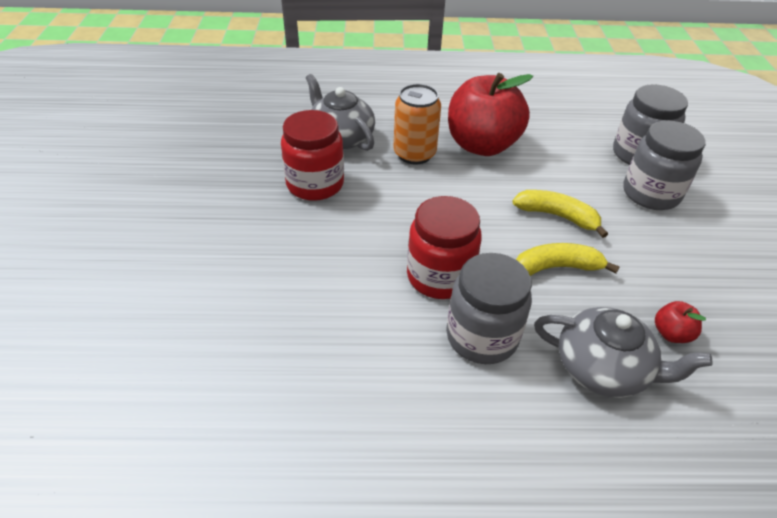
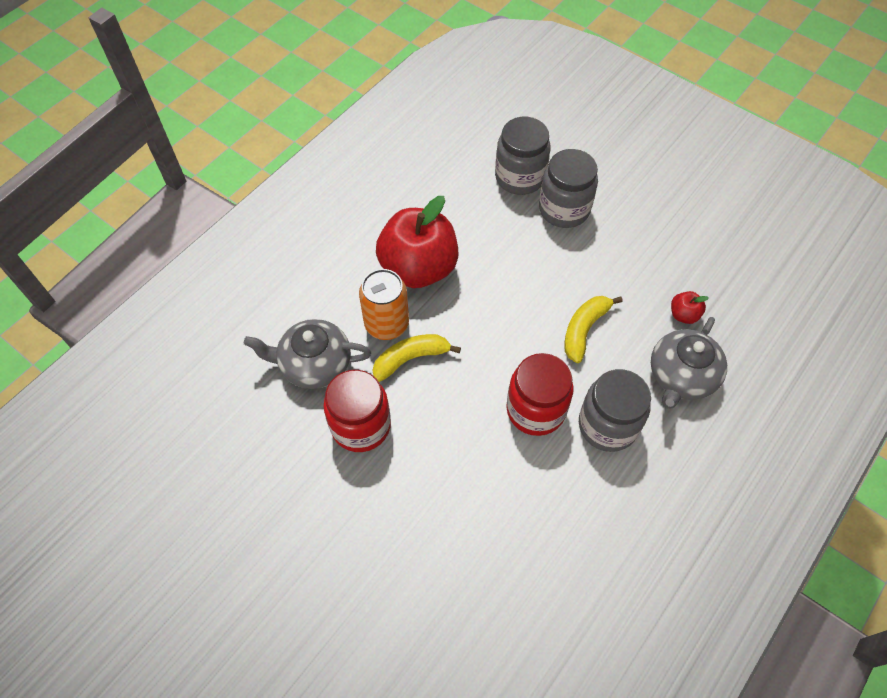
camera: 50 degrees left, 15 degrees up
yellow banana [512,190,608,238] -> yellow banana moved to [373,334,461,382]
grey teapot [534,307,713,398] -> grey teapot turned 150 degrees clockwise [651,317,727,409]

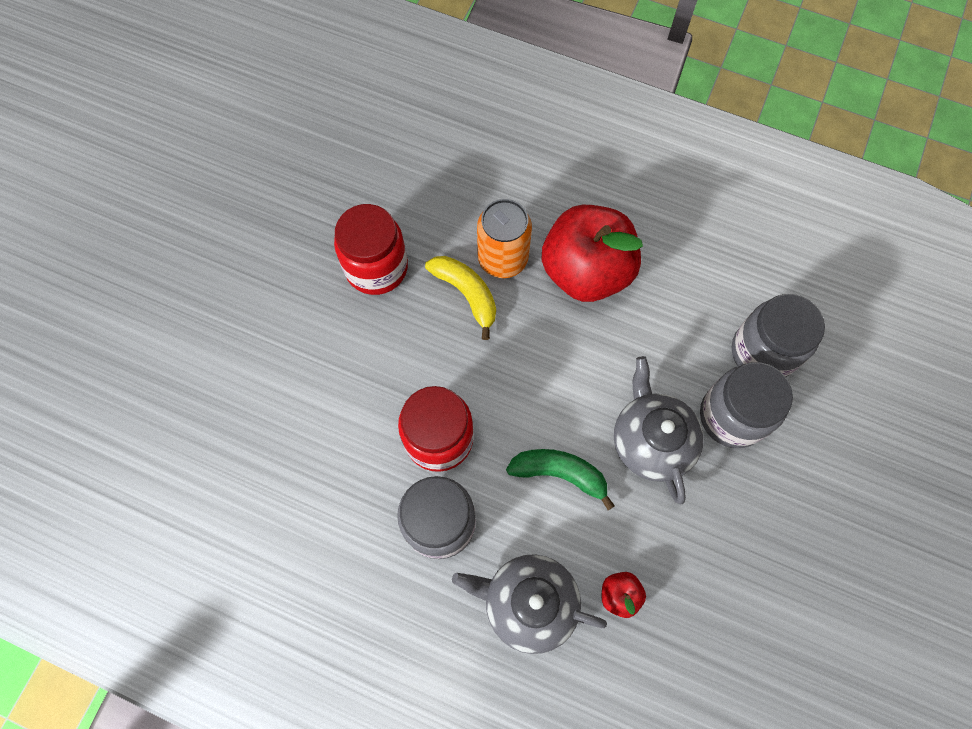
camera: 75 degrees right, 10 degrees up
grey teapot [244,319,371,389] -> grey teapot moved to [614,356,704,505]
yellow banana [564,296,623,363] -> green banana [506,449,615,510]

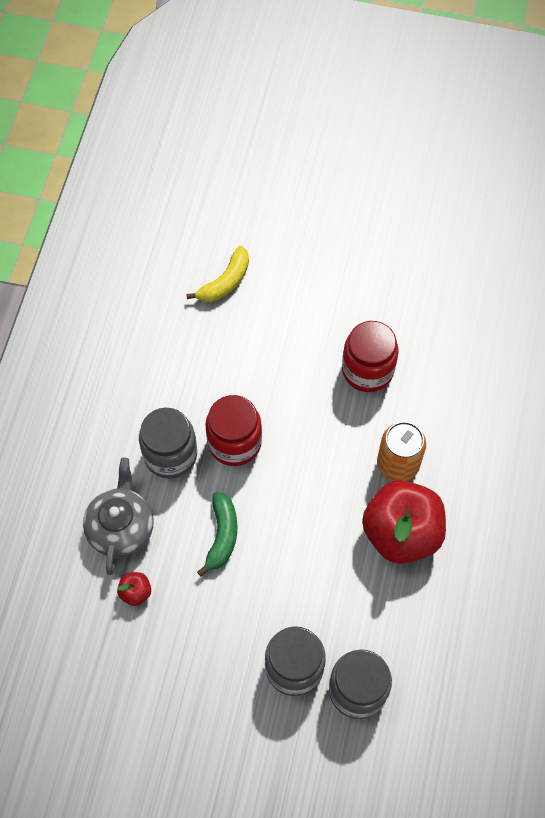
camera: 80 degrees right, 5 degrees down
yellow banana [425,256,496,340] -> yellow banana moved to [186,246,249,302]
grey teapot [614,356,704,505] -> none

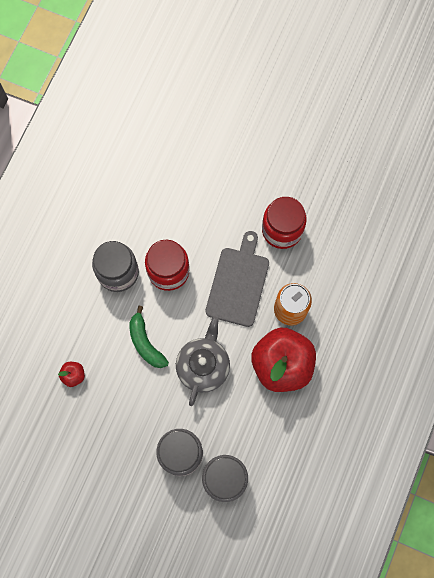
camera: 10 degrees right, 10 degrees up
grey teapot [83,457,154,575] -> grey teapot moved to [176,317,230,406]
yellow banana [186,246,249,302] -> none
green banana [197,492,237,577] -> green banana turned 135 degrees clockwise [129,305,169,368]
none -> grey cutting board [205,231,269,327]

